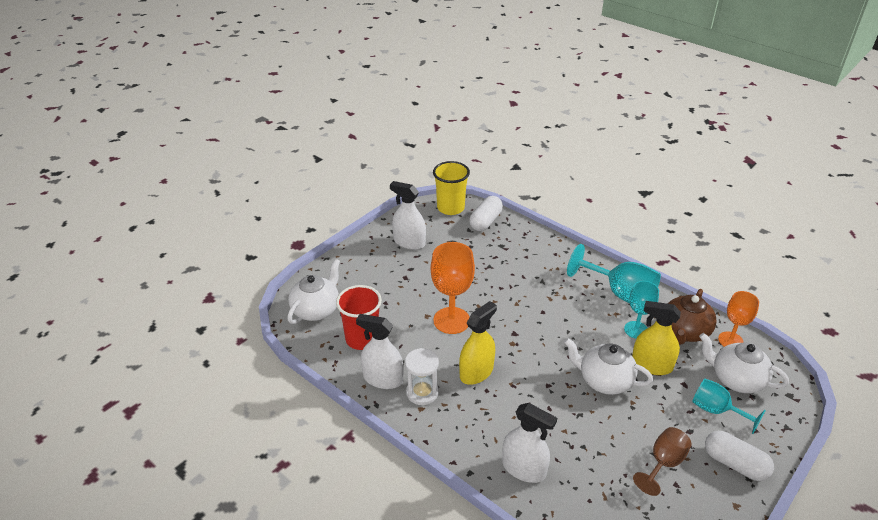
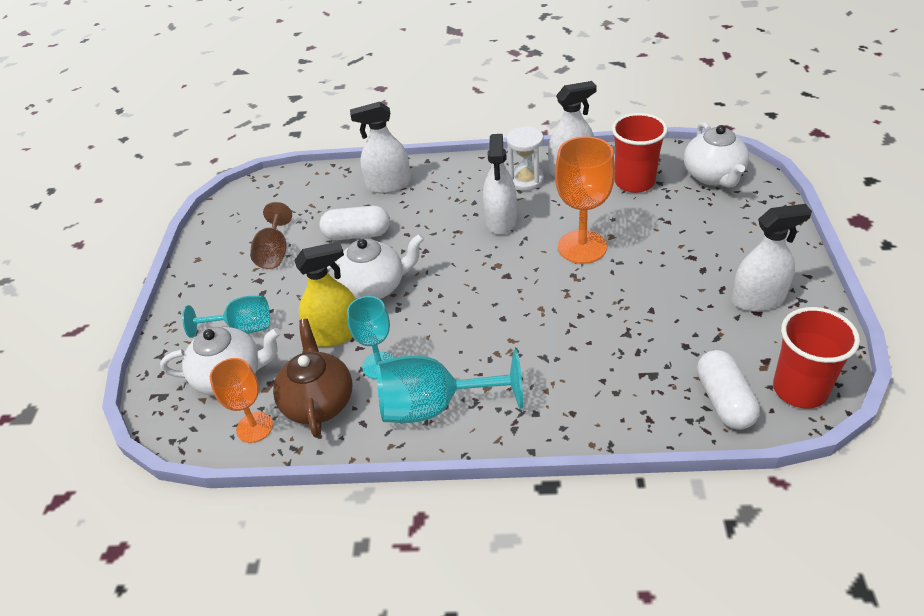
camera: 145 degrees right, 5 degrees up
yellow cup [433,161,470,215] -> red cup [773,307,860,409]
yellow spray bottle [459,301,497,385] -> white spray bottle [483,134,517,235]
white capsule [705,431,774,481] -> white capsule moved to [319,206,390,240]

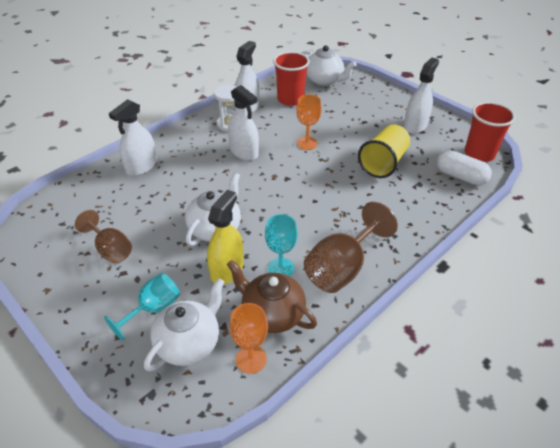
camera: 50 degrees left, 0 degrees up
white capsule [319,206,390,240] -> none
turquoise goblet [377,350,523,423] -> brown goblet [304,202,398,293]
orange goblet [555,136,615,264] -> orange goblet [296,94,322,150], size x0.64
none -> yellow cup [358,125,410,178]

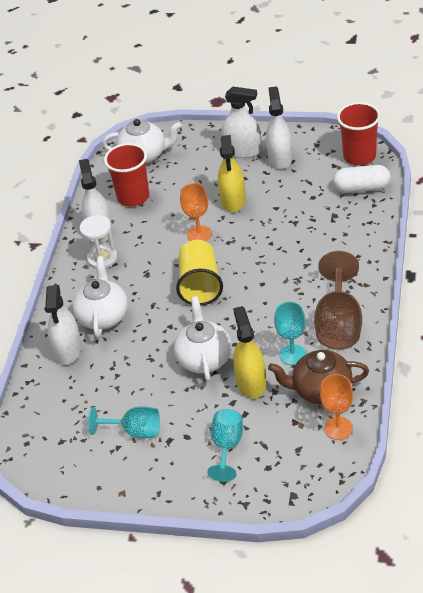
camera: 30 degrees left, 0 degrees up
brown goblet [75,210,132,263] -> turquoise goblet [88,406,160,438]
white teapot [144,278,224,372] -> white teapot moved to [73,256,128,338]
white spray bottle [228,85,259,161] -> white spray bottle moved to [222,87,262,158]
yellow cup [358,125,410,178] -> yellow cup moved to [176,240,223,306]
none -> yellow spray bottle [218,135,246,212]

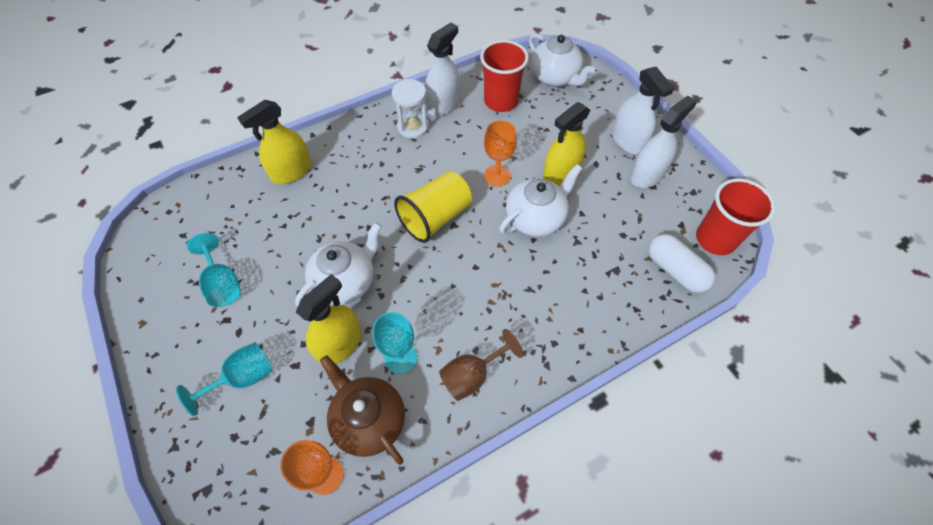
camera: 45 degrees right, 15 degrees up
white spray bottle [45,285,82,365] -> yellow spray bottle [237,100,311,184]
white teapot [73,256,128,338] -> white teapot moved to [499,164,582,237]
brown goblet [314,251,362,350] -> brown goblet [439,329,524,401], size x0.64

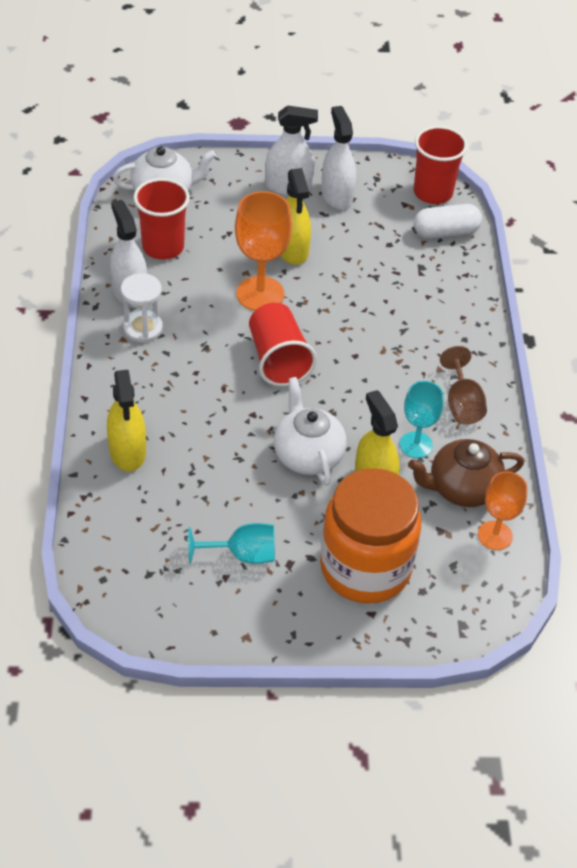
camera: 65 degrees left, 10 degrees down
turquoise goblet [176,342,272,416] -> orange jar [320,468,421,603]
yellow cup [394,171,472,243] -> red cup [249,303,317,386]
orange goblet [484,120,517,187] -> orange goblet [235,191,292,311], size x1.57
white teapot [499,164,582,237] -> none

